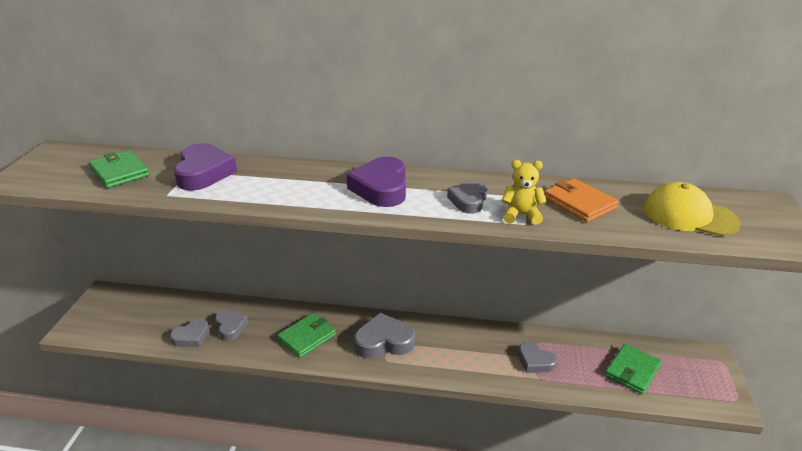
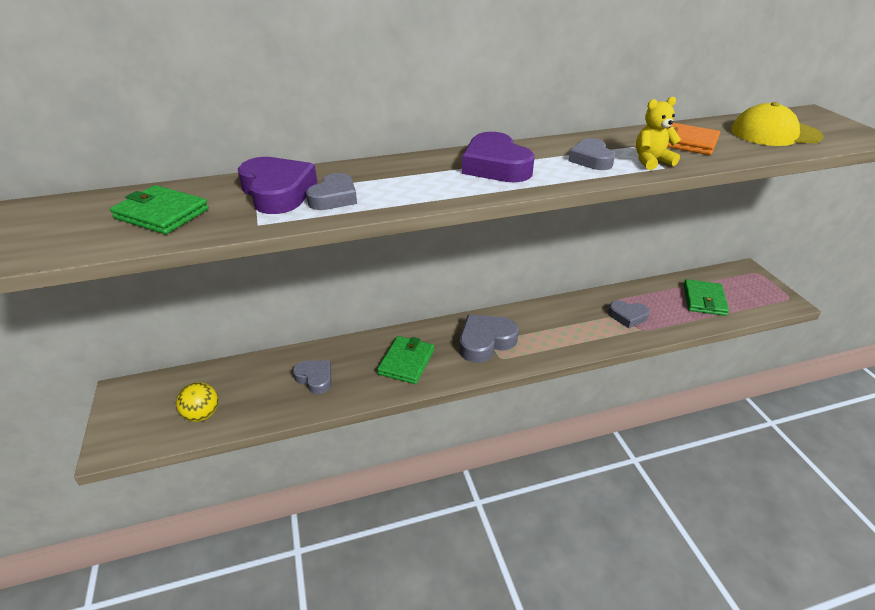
camera: 25 degrees left, 5 degrees up
grey heart [170,319,209,347] -> grey heart moved to [306,173,357,210]
none -> yellow ball [176,382,218,422]

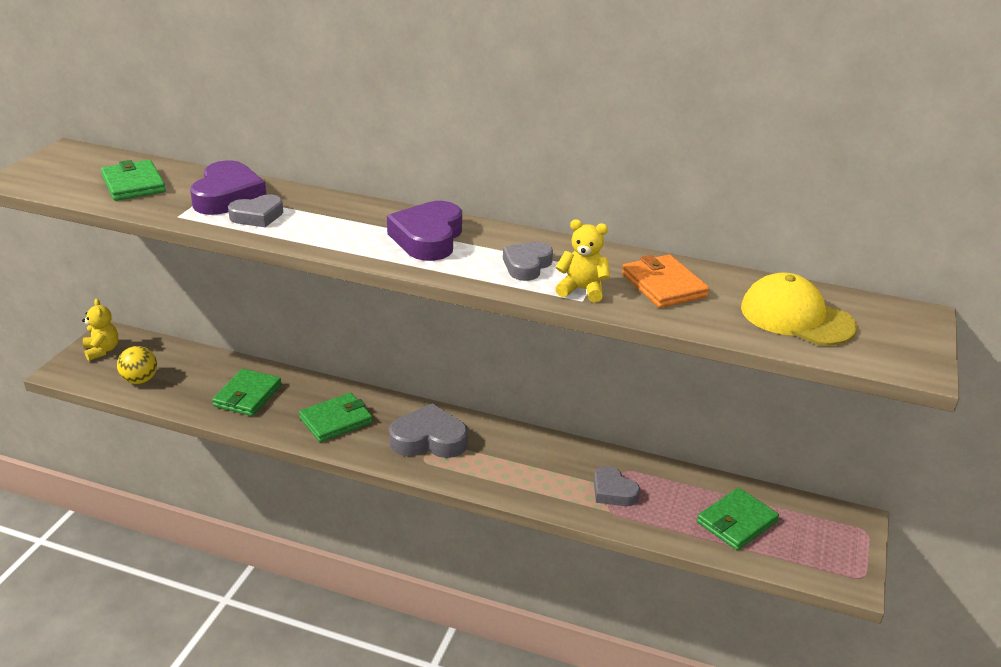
camera: 35 degrees right, 5 degrees down
grey heart [293,360,332,394] -> green wallet [212,368,282,416]
none -> yellow teddy bear [82,299,118,361]

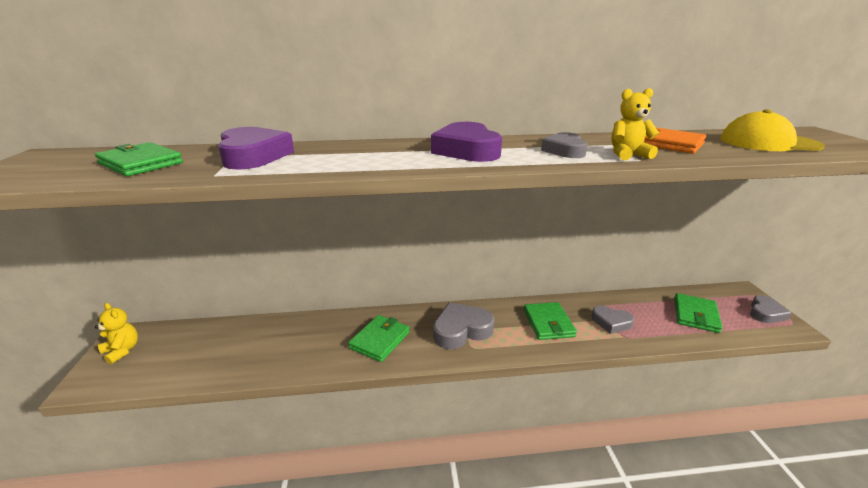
camera: 25 degrees left, 5 degrees down
yellow ball [117,346,157,384] -> none
green wallet [212,368,282,416] -> green wallet moved to [524,302,577,340]
grey heart [228,194,283,227] -> grey heart moved to [750,295,791,323]

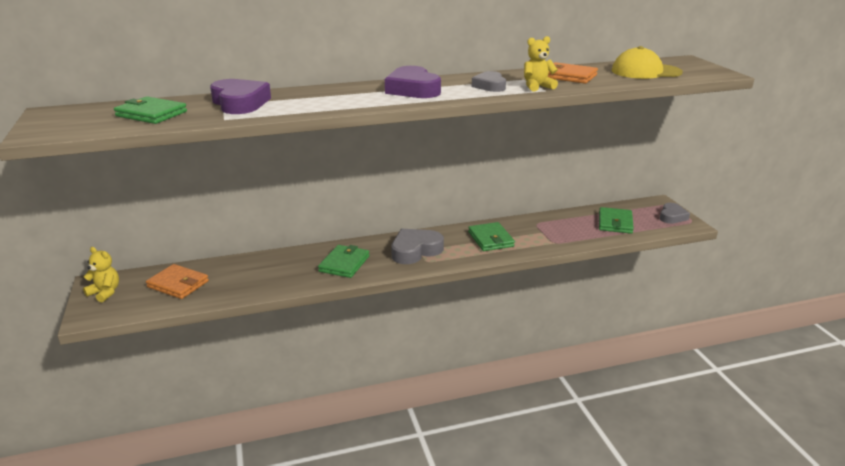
camera: 10 degrees left, 0 degrees up
grey heart [591,305,634,334] -> none
none -> orange wallet [146,264,209,299]

